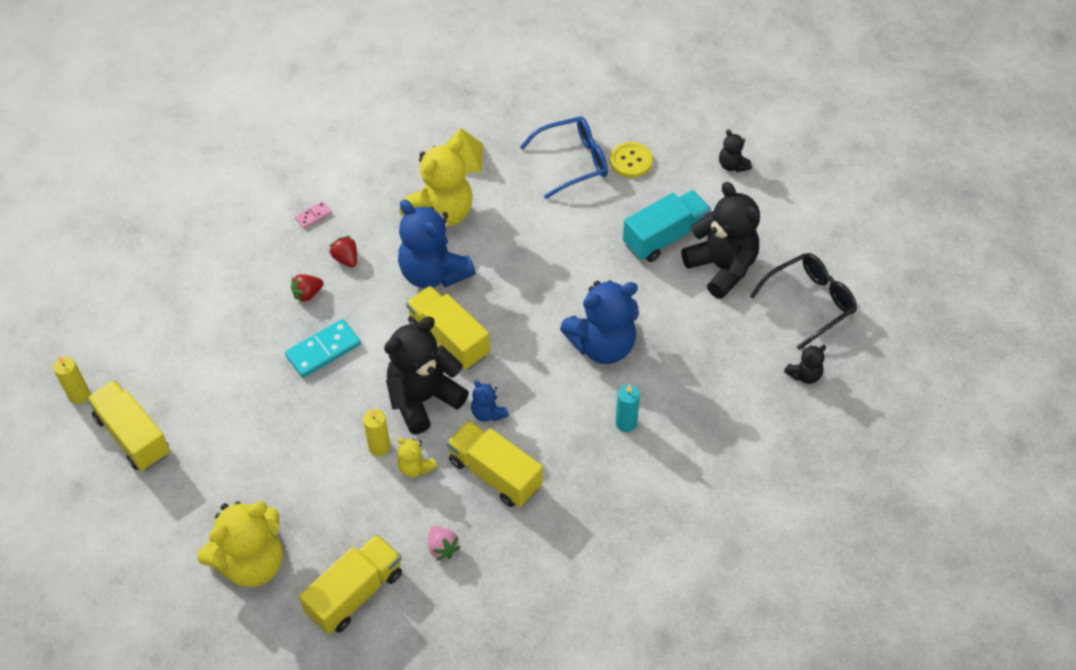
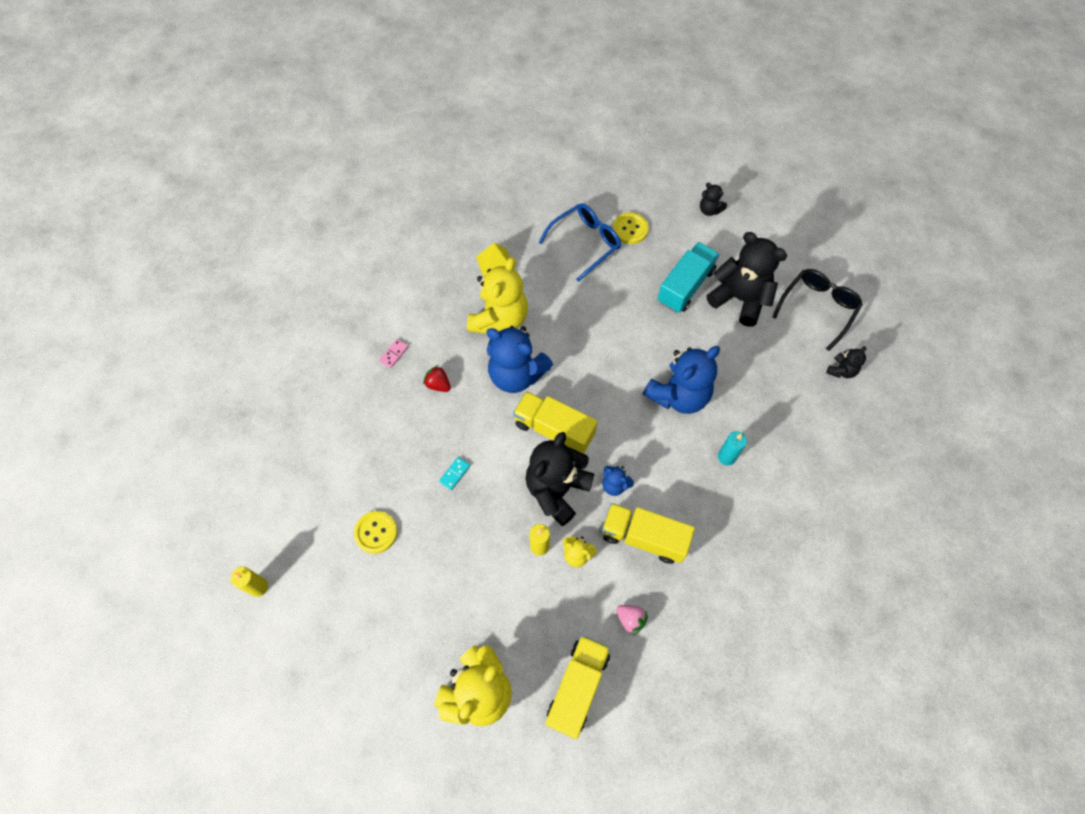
camera: 20 degrees left, 10 degrees up
yellow truck [86,380,170,471] -> none
turquoise domino [285,319,361,378] -> turquoise domino [439,457,470,490], size x0.52
red strawberry [291,274,324,303] -> none
none -> yellow button [354,511,397,554]

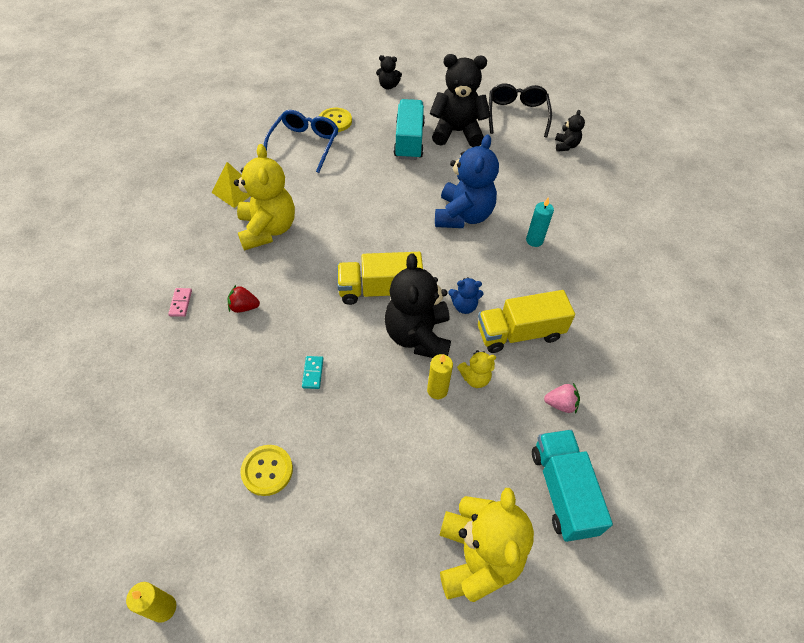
camera: 35 degrees left, 10 degrees down
blue teddy bear [486,326,553,393] -> none
yellow truck [546,635,611,739] -> turquoise truck [532,430,613,542]

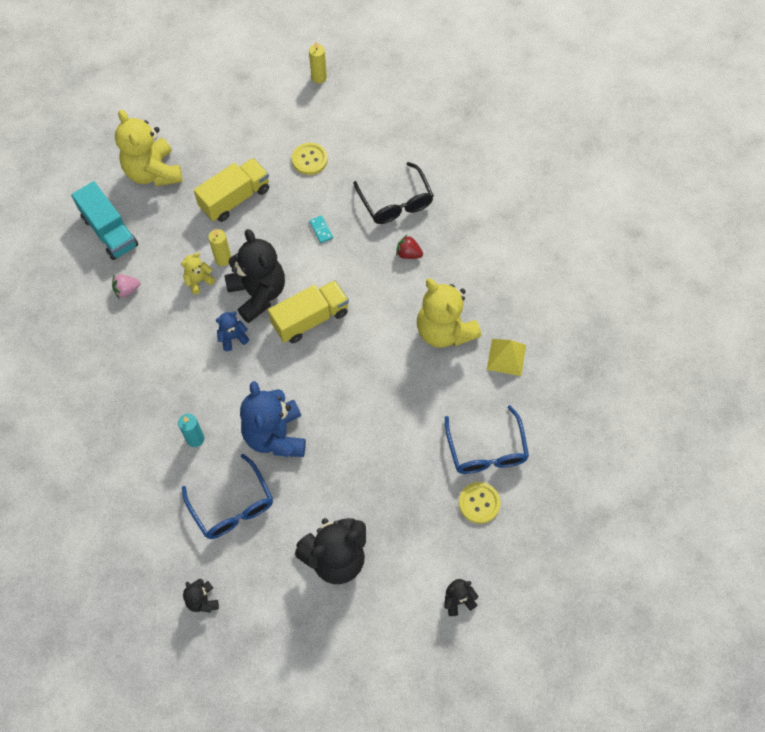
camera: 155 degrees right, 10 degrees up
pink domino [168,288,192,317] -> none
red strawberry [228,285,260,313] -> red strawberry turned 135 degrees counterclockwise [396,234,423,259]
turquoise truck [394,99,425,160] -> none
yellow truck [478,290,575,353] -> yellow truck moved to [194,158,269,222]
black glasses [489,83,552,137] -> black glasses moved to [353,162,434,224]
none -> blue glasses [182,454,273,539]

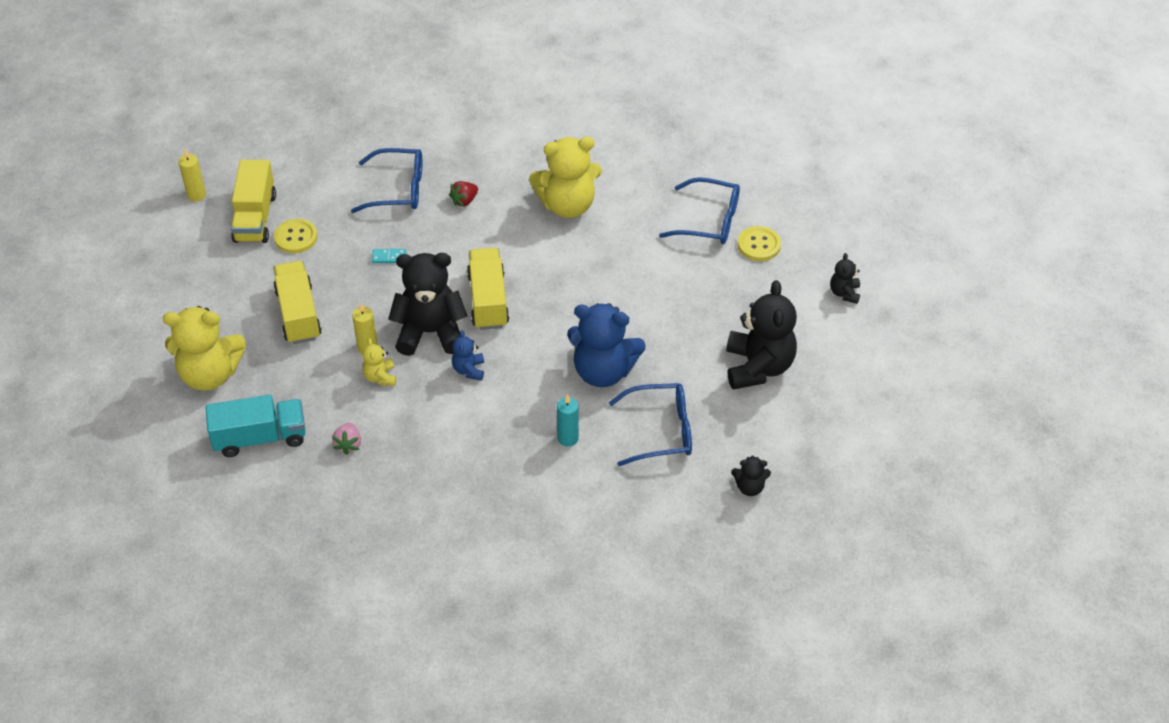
camera: 65 degrees left, 15 degrees down
black glasses [353,162,434,224] -> blue glasses [351,148,422,213]
yellow pyramid [487,339,526,376] -> none
none -> yellow truck [231,160,276,243]

